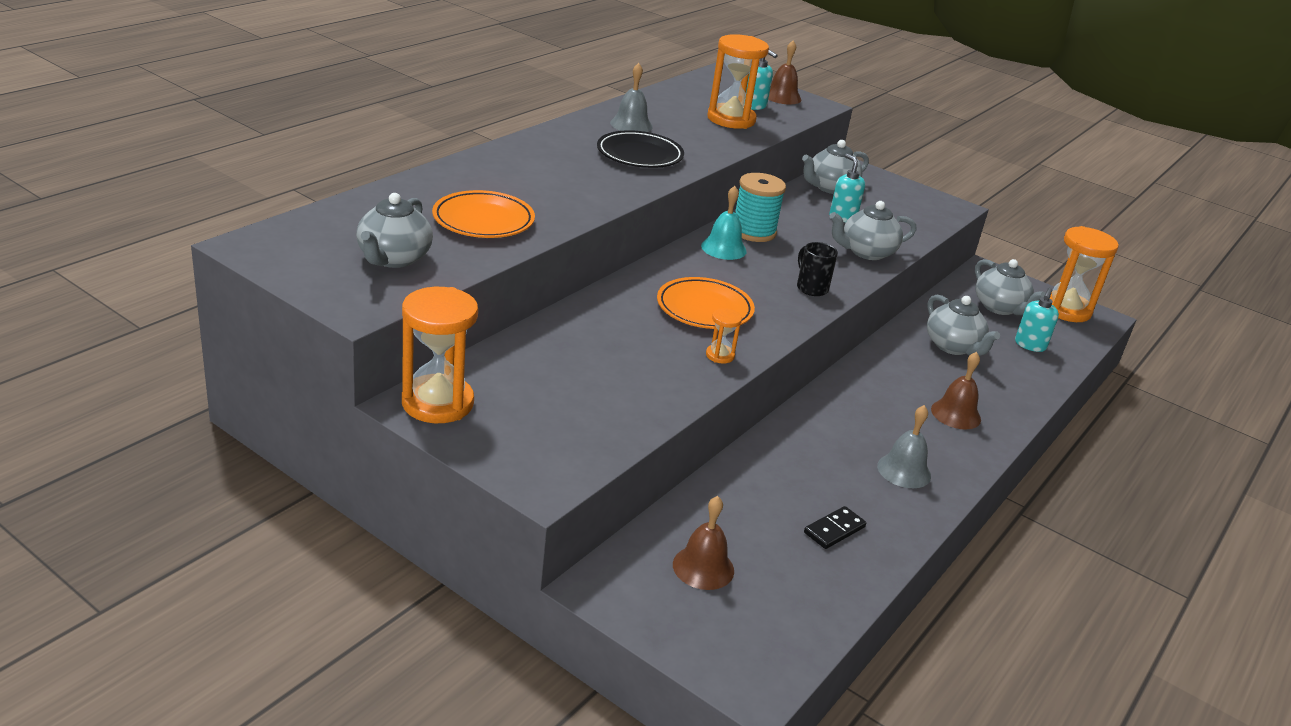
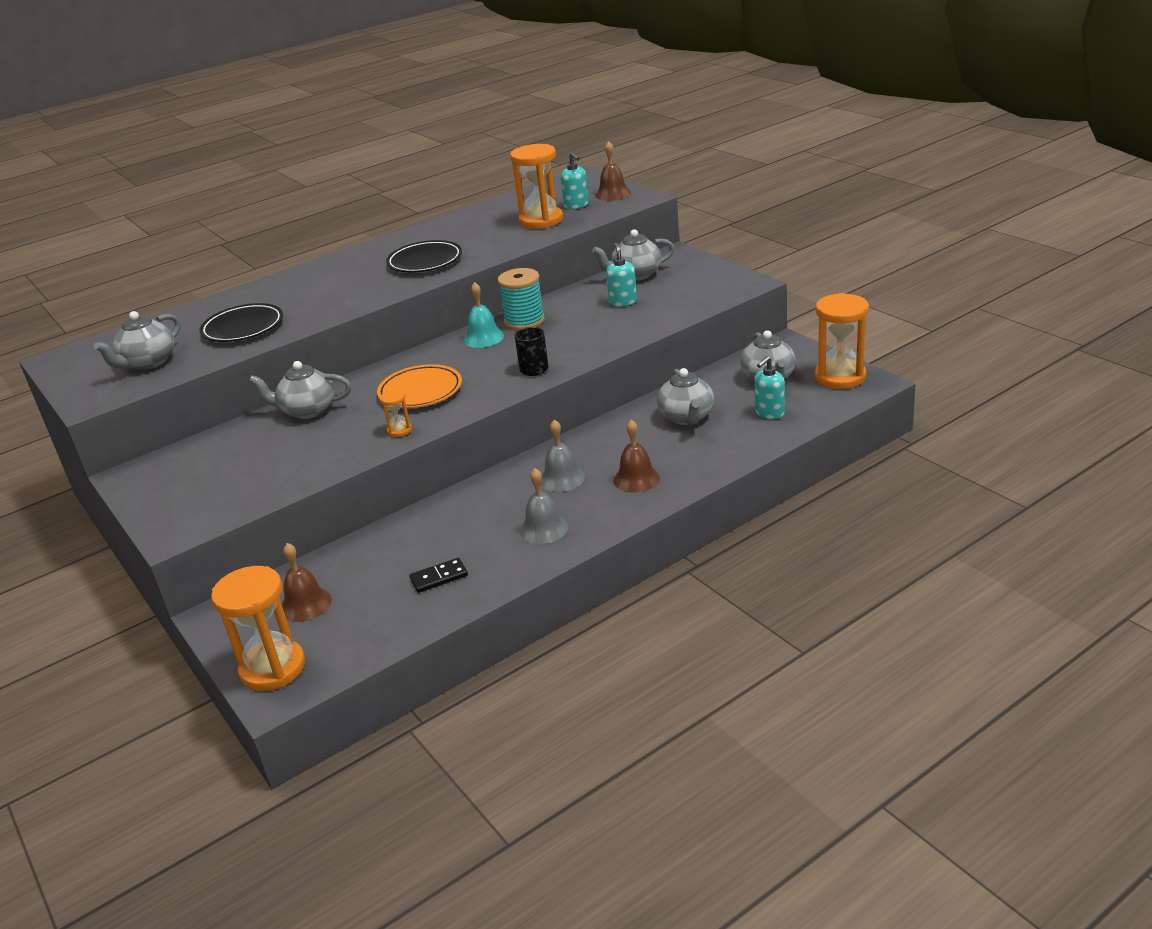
camera: 25 degrees right, 0 degrees up
orange hourglass [402,287,478,423] -> orange hourglass moved to [211,566,306,691]
orange plate [432,190,535,238] -> black plate [200,303,283,342]
grey bell [610,63,653,132] -> grey bell moved to [541,420,585,492]
grey teapot [830,201,916,260] -> grey teapot moved to [249,361,351,419]

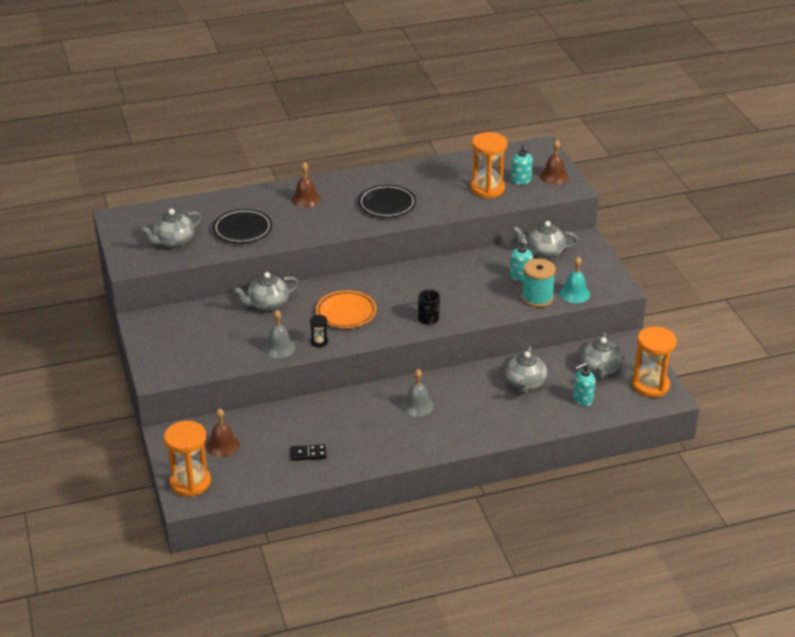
camera: 15 degrees right, 5 degrees up
grey teapot [249,361,351,419] -> grey teapot turned 45 degrees counterclockwise [233,272,299,311]
orange hourglass [380,390,412,437] -> black hourglass [310,315,328,347]
turquoise bell [464,282,504,348] -> turquoise bell moved to [559,256,590,303]
turquoise spool [497,268,545,330] -> turquoise spool moved to [522,259,556,307]
grey bell [520,468,568,544] -> grey bell moved to [263,310,296,358]
brown bell [613,420,660,493] -> brown bell moved to [291,162,321,208]

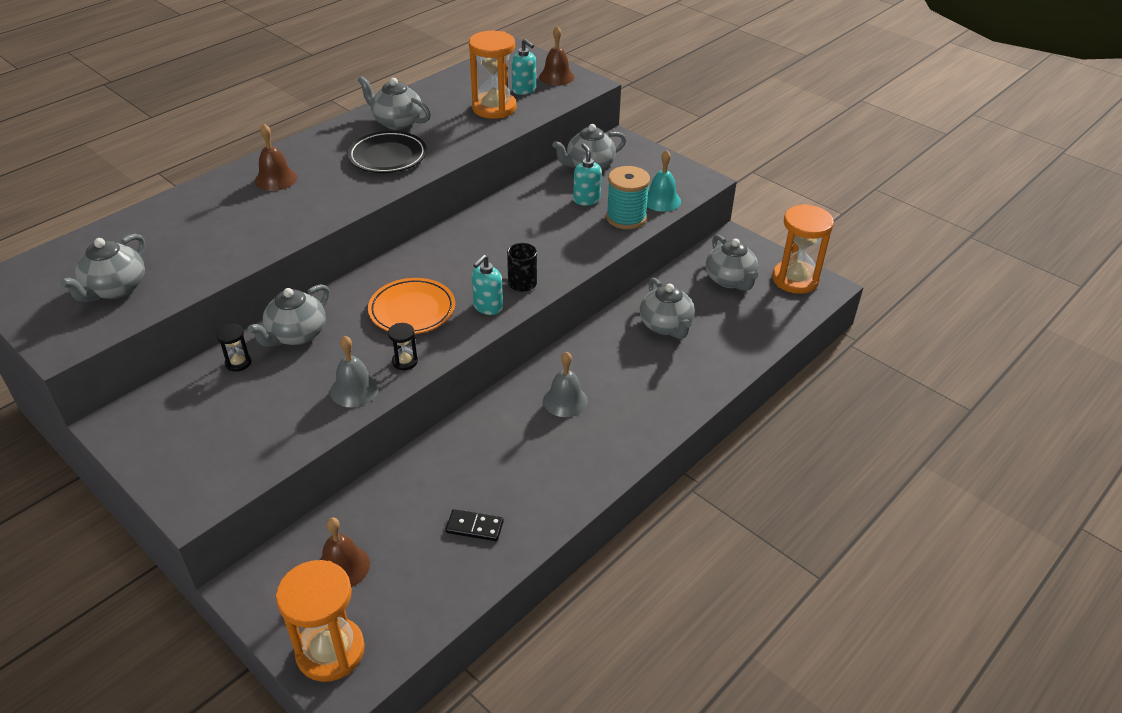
camera: 30 degrees left, 5 degrees up
black plate [213,209,272,243] -> none
black domino [291,444,327,461] -> black domino turned 45 degrees clockwise [446,509,504,541]
turquoise soap dispenser [573,363,595,406] -> turquoise soap dispenser moved to [472,255,503,315]
none -> black hourglass [216,324,252,372]
none -> grey teapot [358,76,431,130]

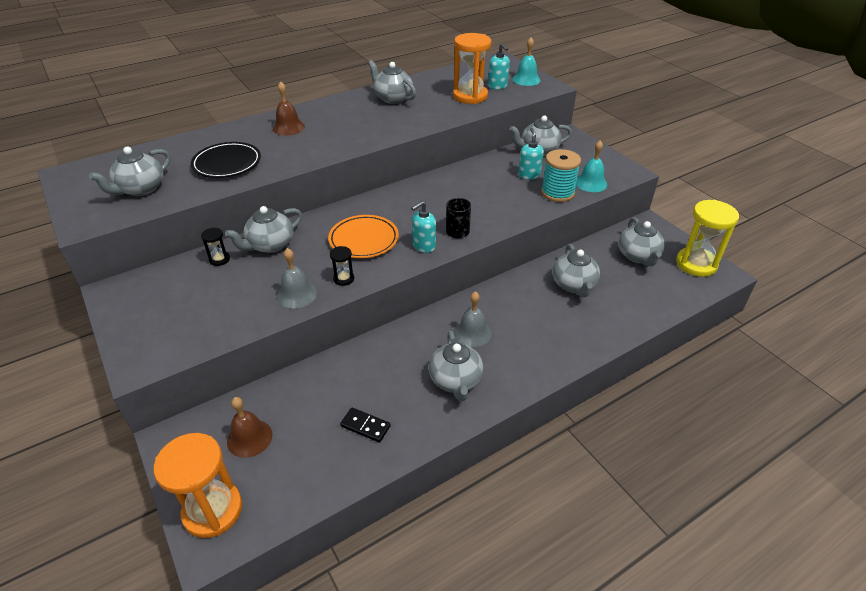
camera: 15 degrees right, 0 degrees up
black plate [348,131,427,173] -> black plate moved to [191,142,261,178]
brown bell [539,26,574,85] -> turquoise bell [512,37,540,86]
orange hourglass [772,204,834,294] -> yellow hourglass [676,200,739,277]
none -> grey teapot [429,331,483,401]

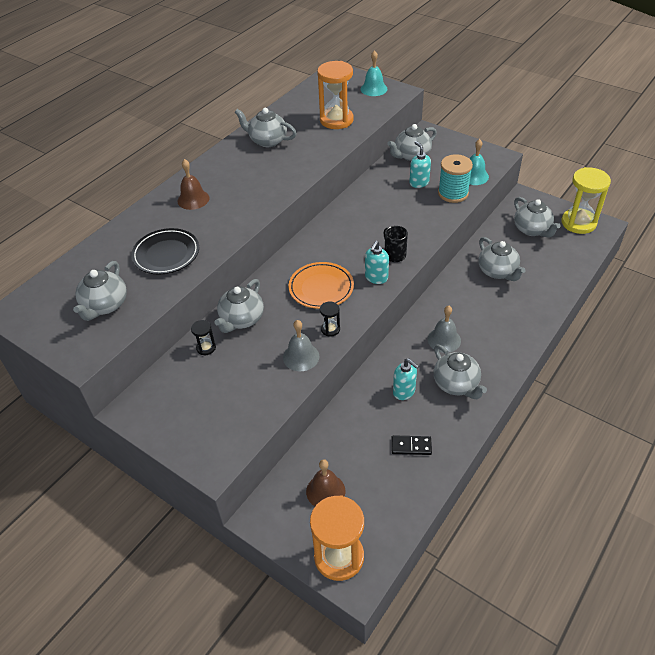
camera: 20 degrees left, 5 degrees up
turquoise soap dispenser [488,43,510,89] -> turquoise soap dispenser moved to [393,358,419,400]

